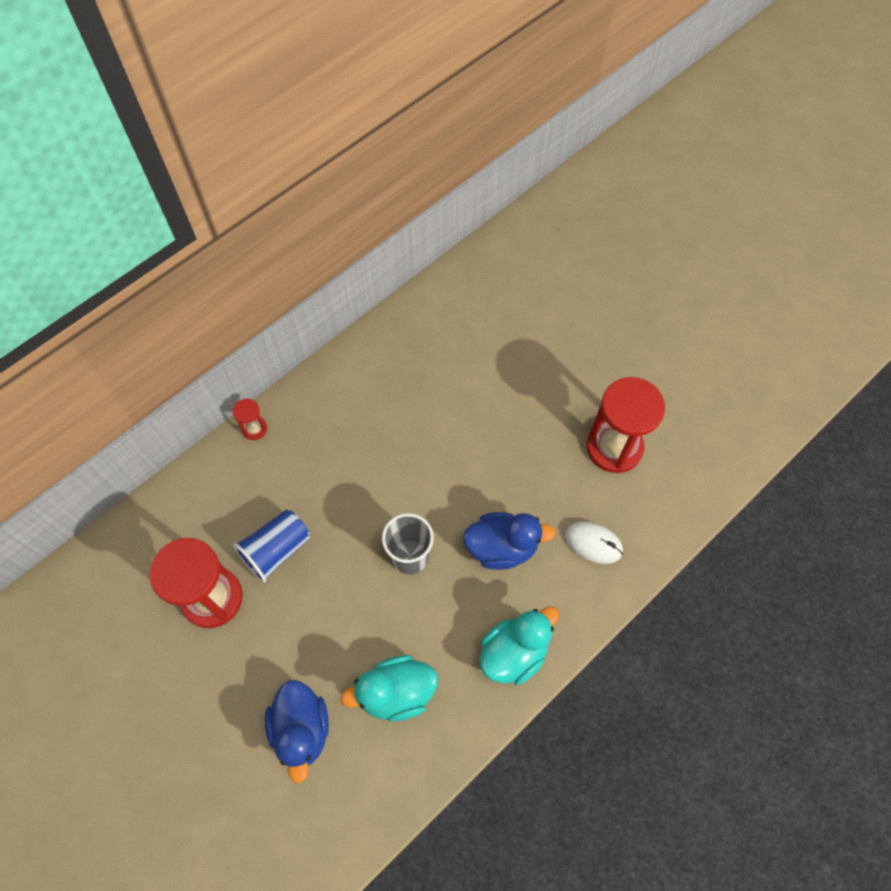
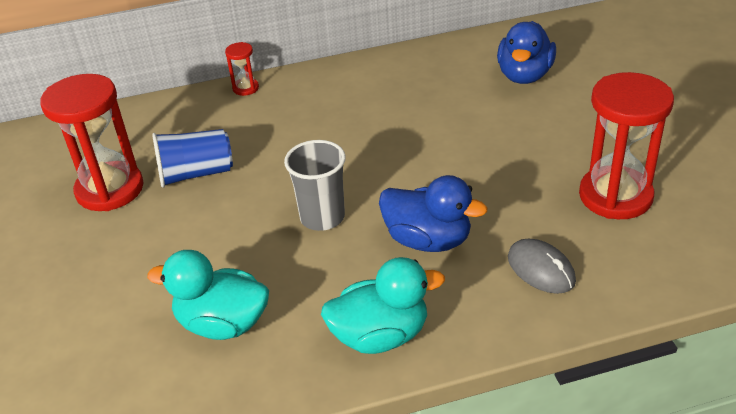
camera: 30 degrees right, 25 degrees down
blue duck [265,680,329,783] -> blue duck moved to [497,21,556,84]
white mouse [565,522,623,564] -> grey mouse [508,239,576,294]

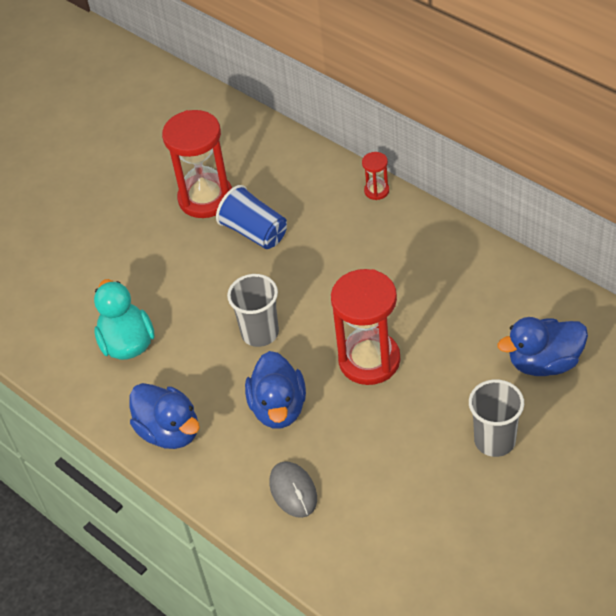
camera: 60 degrees right, 10 degrees up
turquoise duck [321,257,445,354] -> blue duck [129,383,200,449]
grey mouse [508,239,576,294] -> grey mouse turned 45 degrees counterclockwise [269,461,317,518]
red hourglass [579,72,674,219] -> red hourglass moved to [331,269,400,385]
none -> grey cup [469,379,524,457]

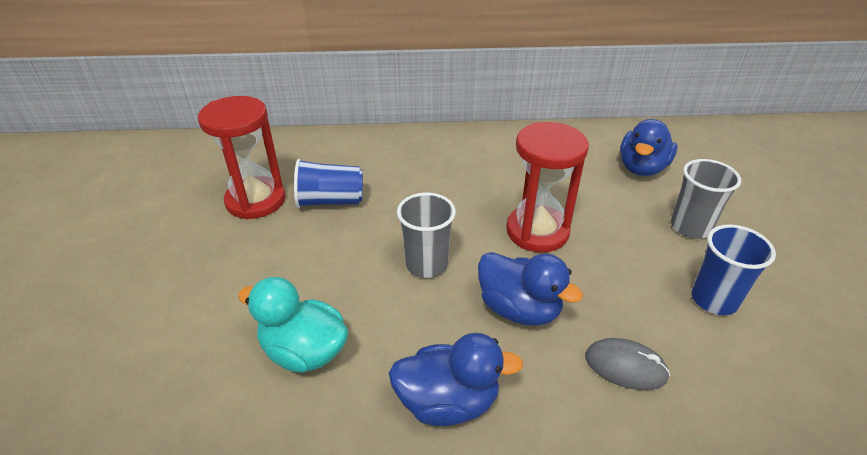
camera: 50 degrees left, 10 degrees down
red hourglass [362,152,389,200] -> none
none -> blue cup [691,224,776,315]

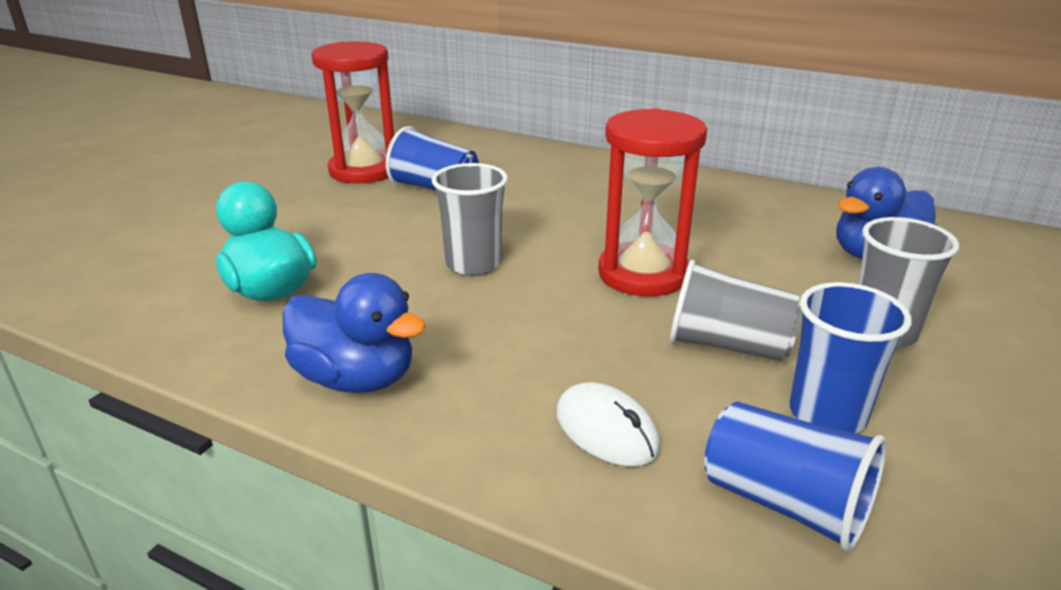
camera: 30 degrees right, 10 degrees down
blue duck [478,252,583,326] -> none
grey mouse [585,338,670,390] -> white mouse [557,382,660,467]
none -> grey cup [670,260,802,361]
none -> blue cup [704,401,887,552]

